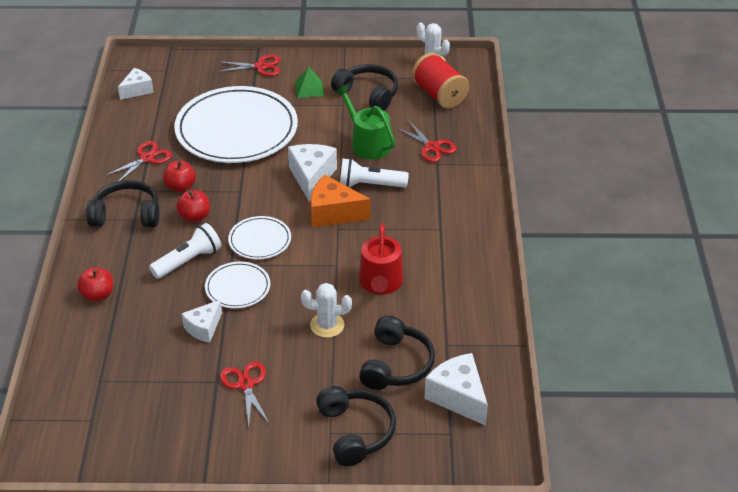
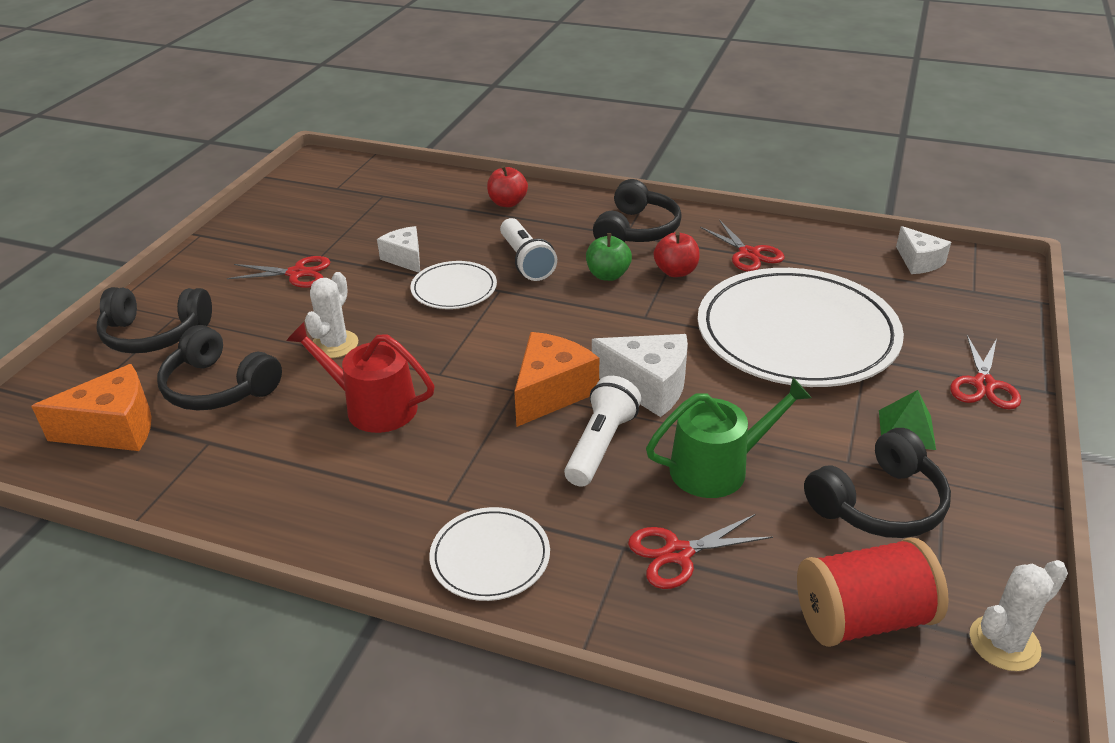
camera: 110 degrees right, 5 degrees down
red apple [176,190,210,222] -> green apple [586,233,632,281]
white plate [228,216,291,260] -> white plate moved to [430,507,550,601]
white cheese [424,353,488,426] -> orange cheese [31,364,151,451]

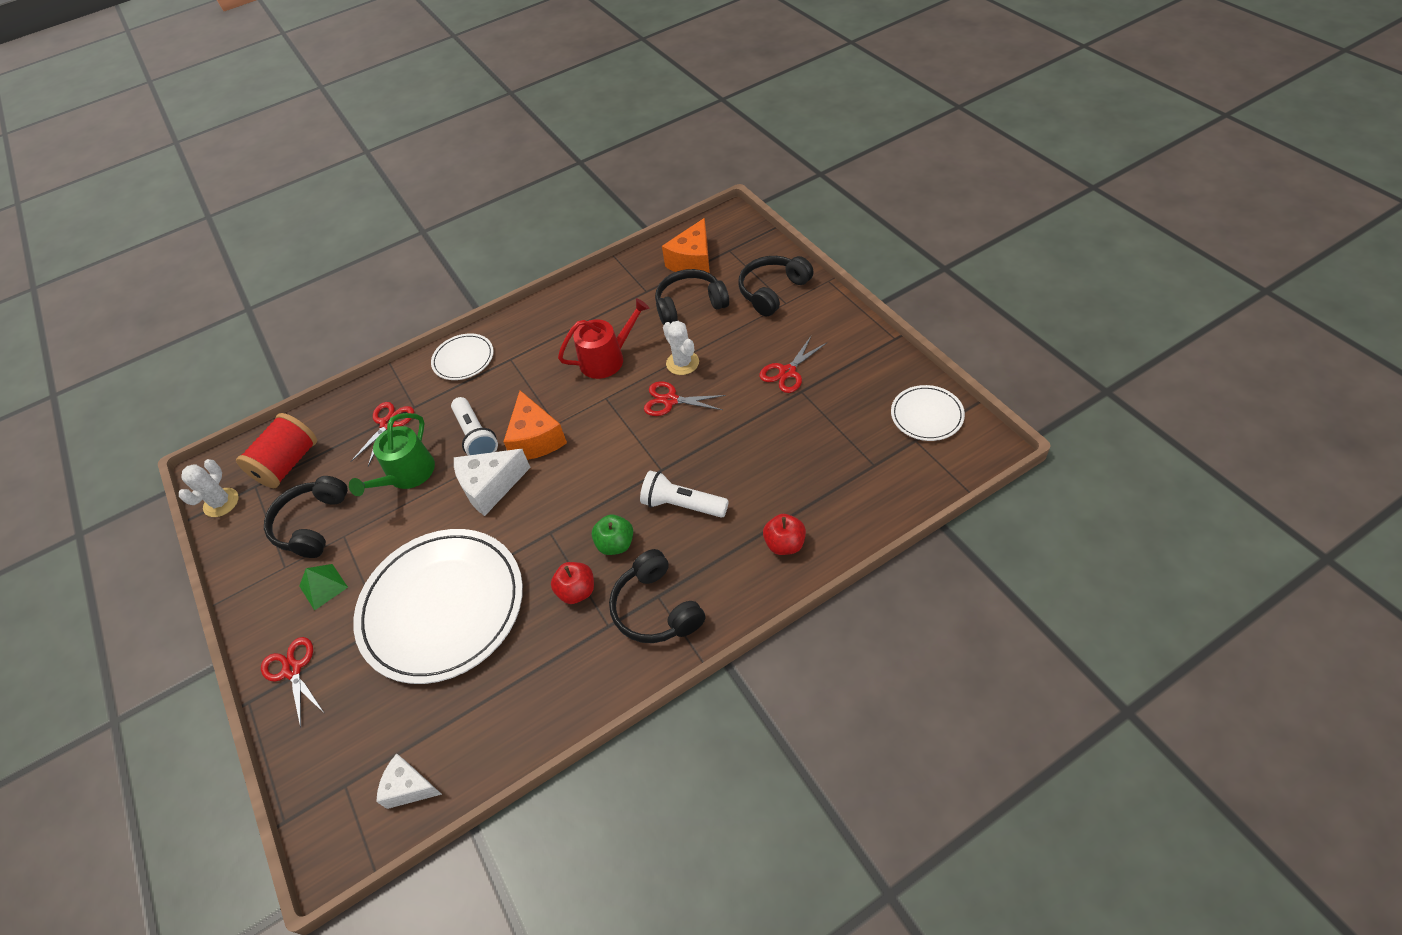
camera: 135 degrees right, 15 degrees up
white cheese [377,226,420,273] -> none
white plate [410,261,497,309] -> white plate moved to [891,385,965,441]
red scissors [700,220,784,272] -> red scissors moved to [644,381,726,416]

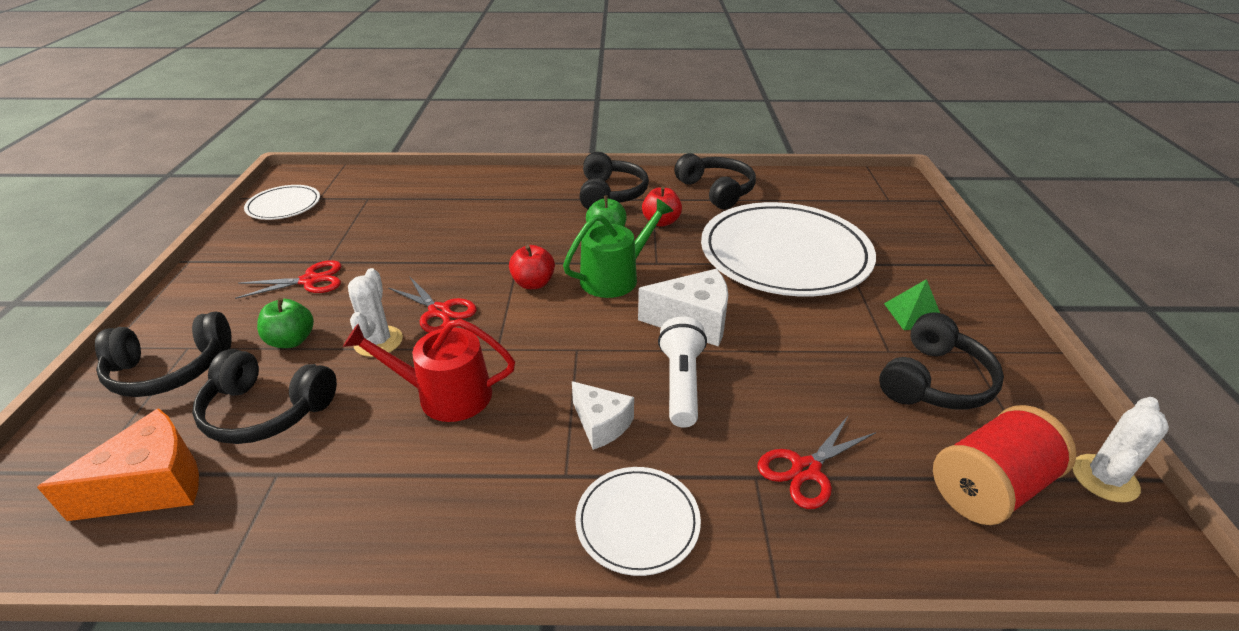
camera: 155 degrees left, 15 degrees down
red scissors [261,637,324,728] -> none
green watering can [349,413,435,496] -> green watering can moved to [563,199,673,298]
white cheese [376,754,442,809] -> white cheese moved to [572,381,634,450]
orange cheese [503,391,567,460] -> none
white flashlight [640,470,729,518] -> none
red apple [763,514,806,555] -> red apple moved to [509,245,555,289]
none -> green apple [257,298,314,348]
none -> black headphones [674,153,756,209]

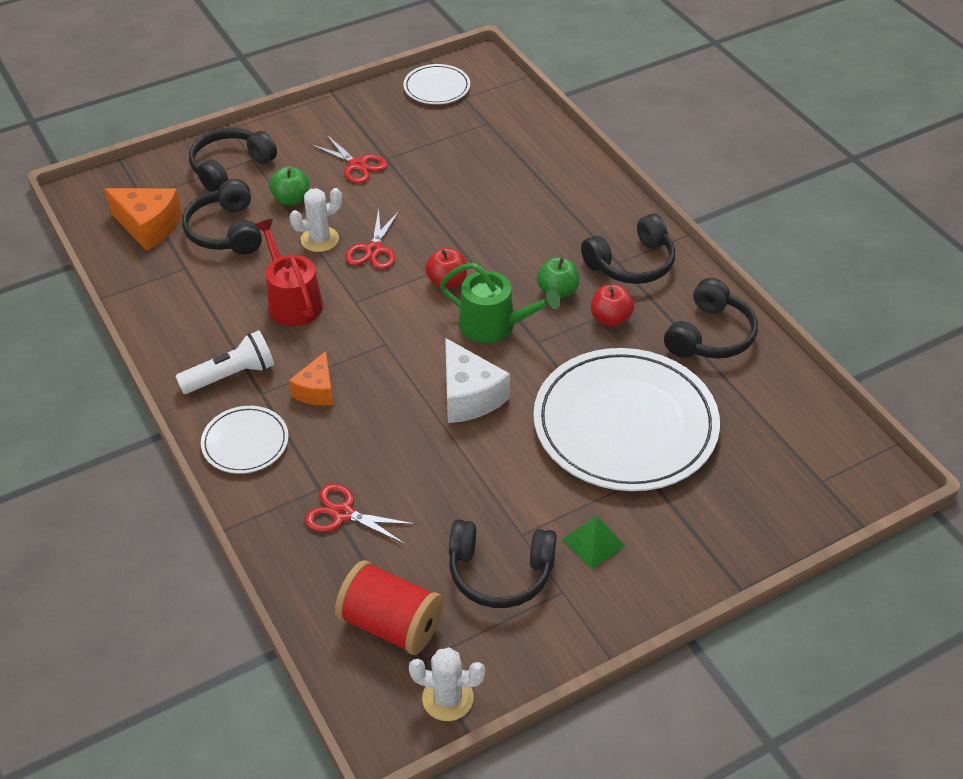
camera: 60 degrees right, 10 degrees up
black headphones [95,312,232,397] -> black headphones turned 90 degrees clockwise [189,128,277,192]
white cheese [572,381,634,450] -> orange cheese [289,351,333,406]
white flashlight [658,316,707,427] -> white flashlight moved to [175,330,274,394]

